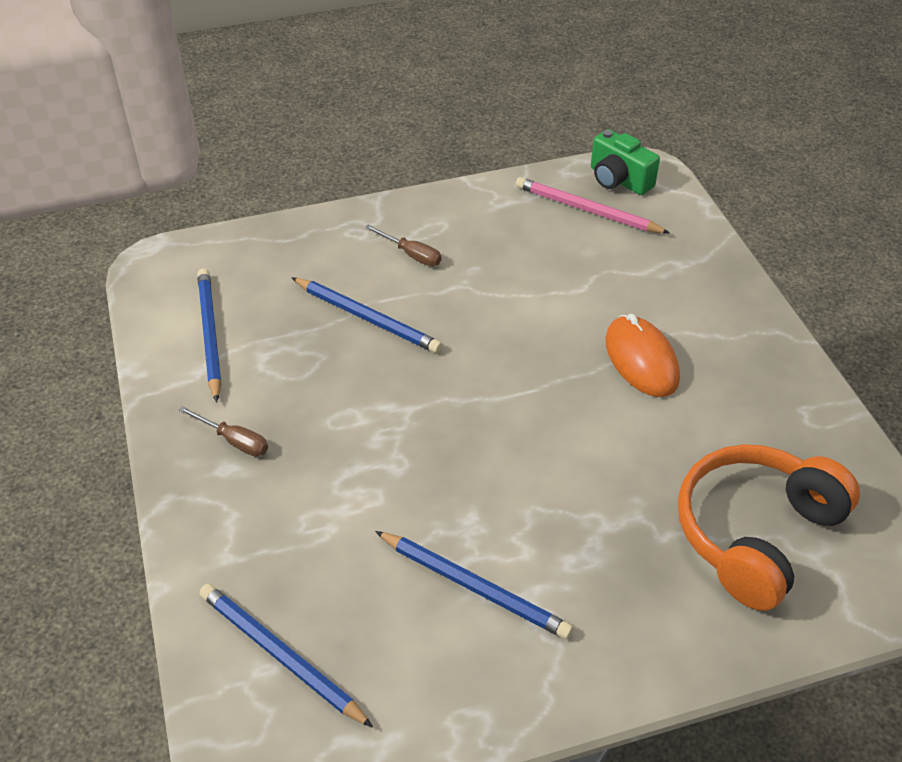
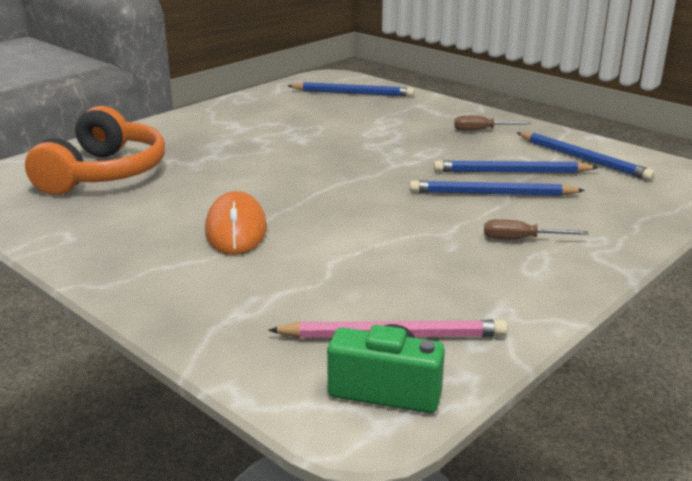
camera: 150 degrees right, 20 degrees down
blue pencil [375,531,573,639] -> blue pencil moved to [434,160,599,173]
orange mouse [605,314,680,397] -> orange mouse turned 45 degrees clockwise [205,191,267,255]

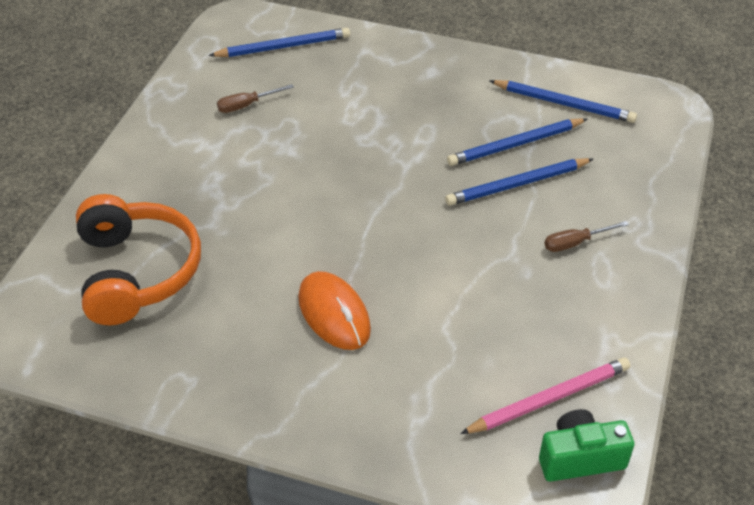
camera: 25 degrees left, 20 degrees up
brown screwdriver [454,115,531,131] -> brown screwdriver moved to [217,84,294,113]

